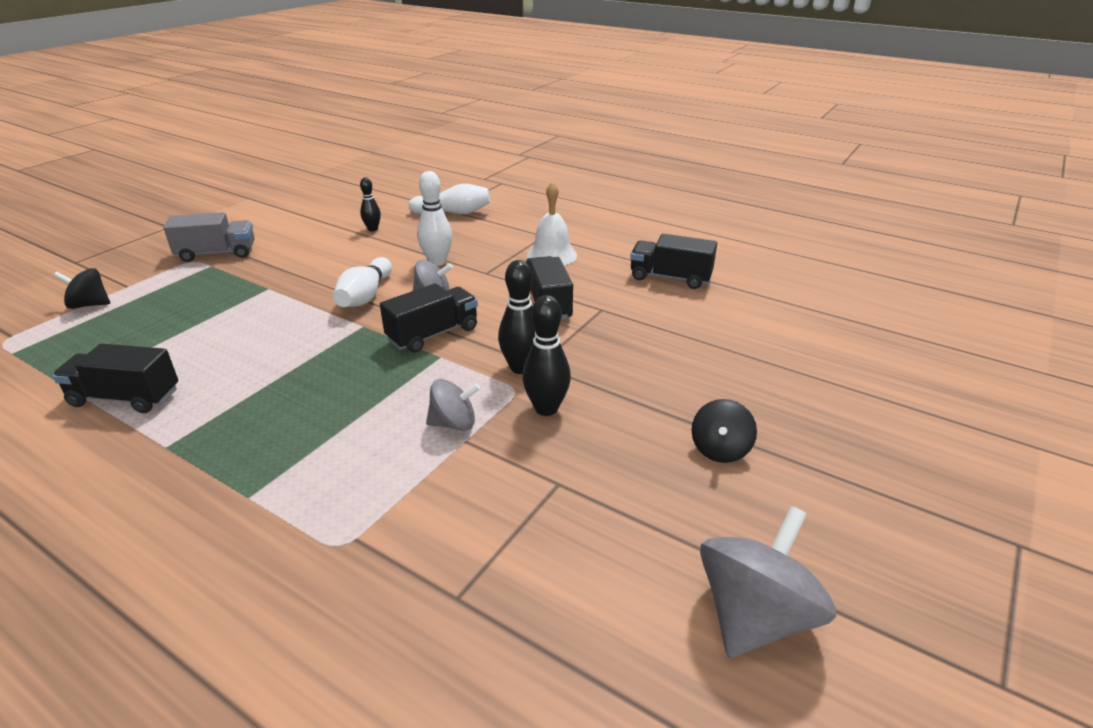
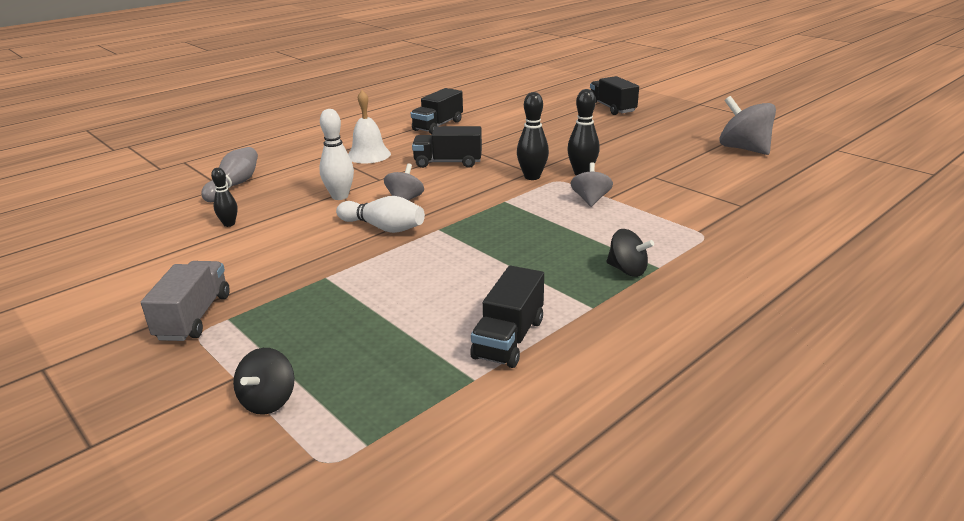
camera: 75 degrees left, 5 degrees down
black truck [380,283,478,353] -> black truck moved to [590,76,639,115]
white bowling pin [409,184,490,214] -> grey bowling pin [201,147,258,202]
black spinning top [692,399,757,463] -> black spinning top moved to [606,229,654,277]

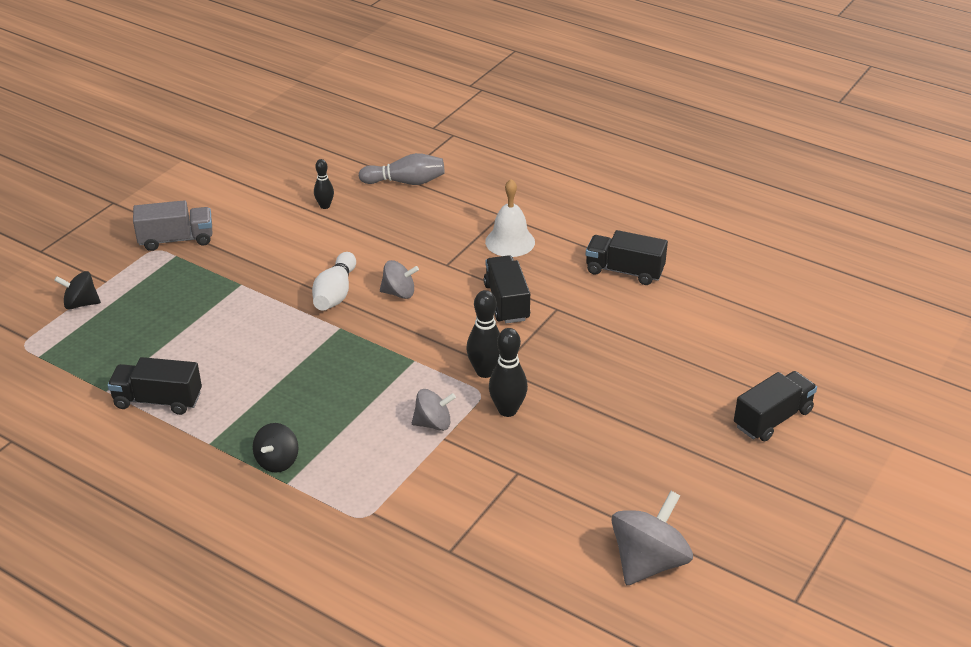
camera: 75 degrees right, 10 degrees up
white bowling pin [319,109,354,200] -> none

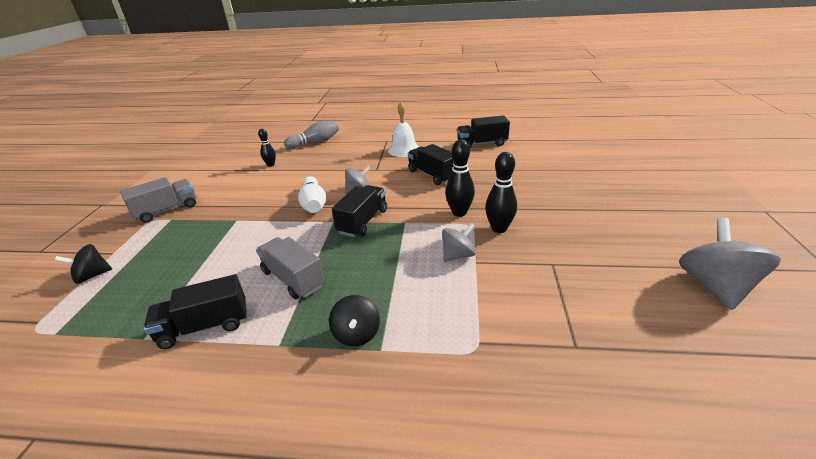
camera: 25 degrees left, 5 degrees down
black truck [734,371,817,441] -> black truck moved to [332,185,387,237]
none -> grey truck [256,237,325,299]

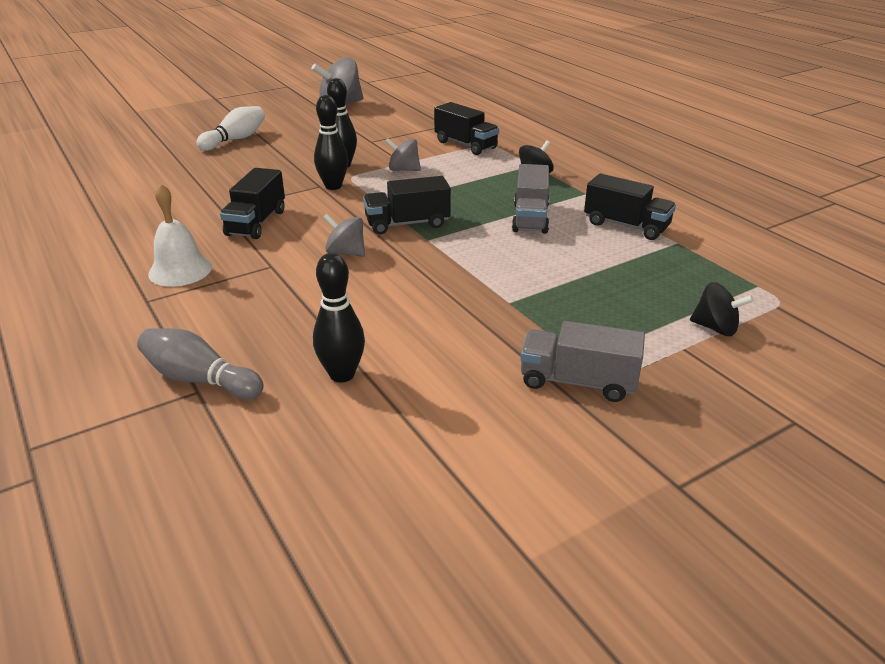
camera: 130 degrees left, 0 degrees up
black bowling pin [258,129,276,167] -> black bowling pin [313,253,365,383], size x1.60
white bowling pin [298,176,326,213] -> white bowling pin moved to [197,106,265,151]
black truck [457,115,510,148] -> black truck moved to [434,102,499,155]

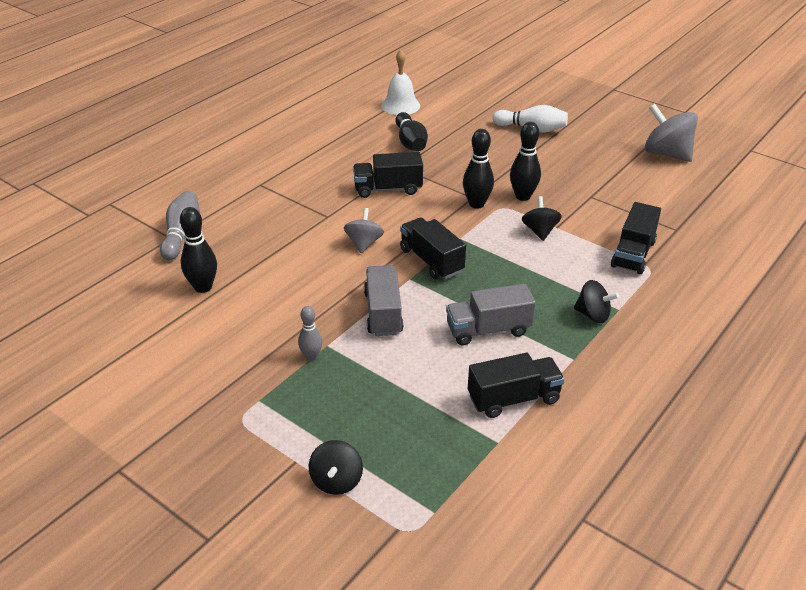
camera: 70 degrees right, 5 degrees up
white bell [148,184,212,286] -> white bell moved to [381,50,420,115]
grey spinning top [385,138,421,171] -> black spinning top [522,196,562,241]
grey truck [520,321,645,402] -> grey truck moved to [364,265,403,336]
black truck [584,174,676,240] -> black truck turned 120 degrees counterclockwise [468,353,565,418]
none -> grey bowling pin [298,306,322,361]
none -> black bowling pin [395,112,428,151]

